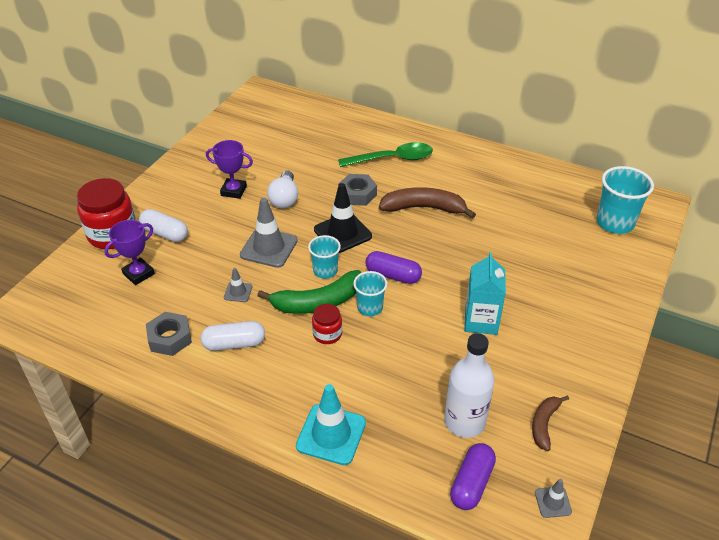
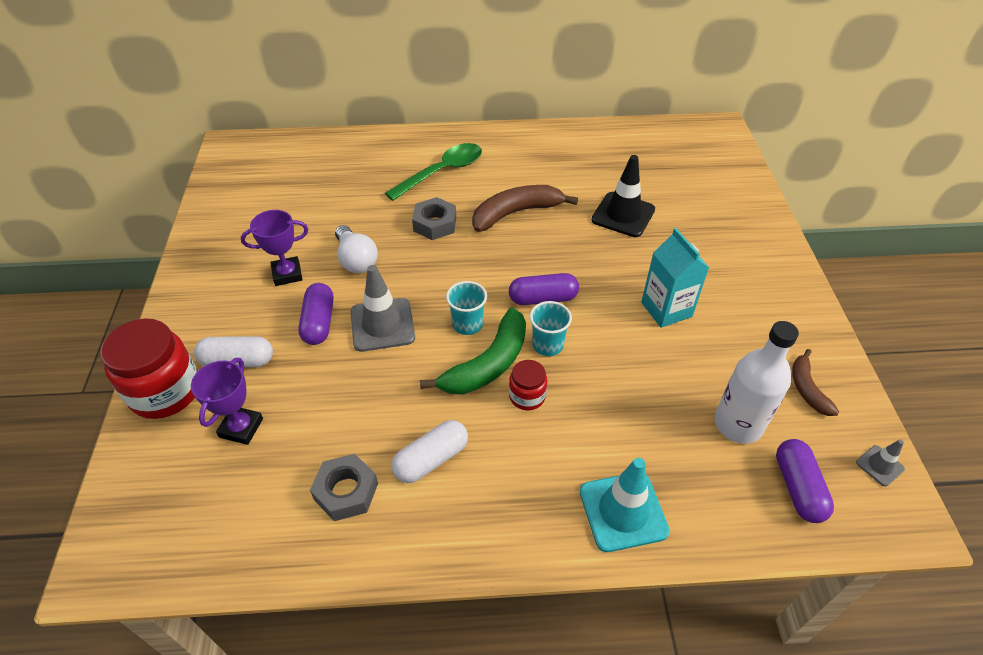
camera: 30 degrees left, 5 degrees up
grey traffic cone [224,268,252,302] -> none
black traffic cone [314,183,372,253] -> black traffic cone moved to [592,155,655,237]
turquoise cup [596,166,654,234] -> none
none -> purple capsule [298,283,334,345]

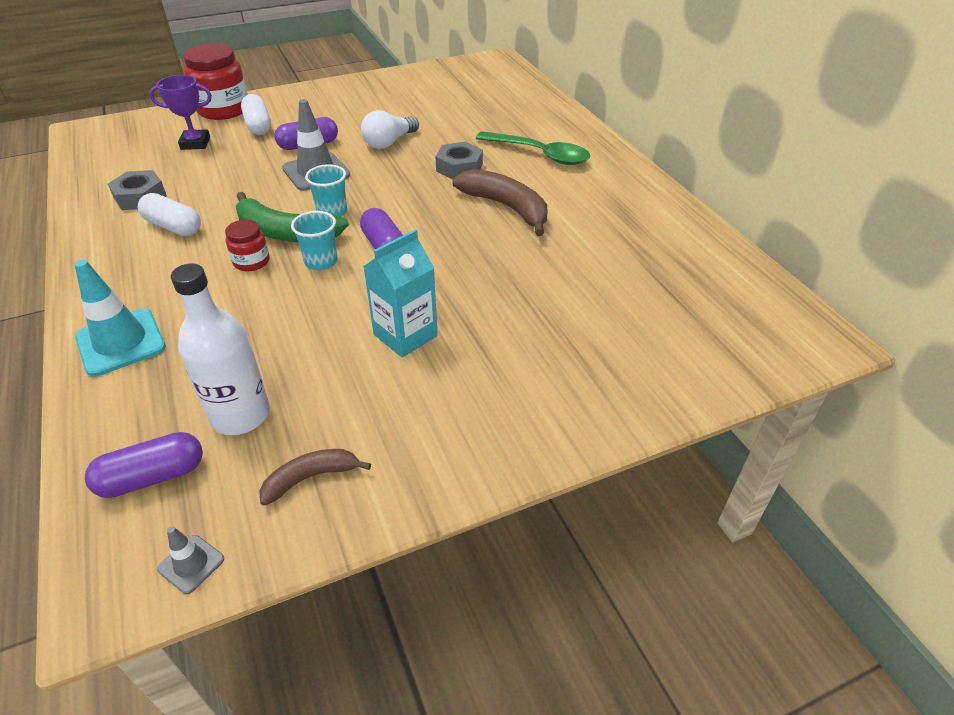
camera: 70 degrees right, 5 degrees down
purple trophy [241,210,308,286] -> none
black traffic cone [592,155,655,237] -> none

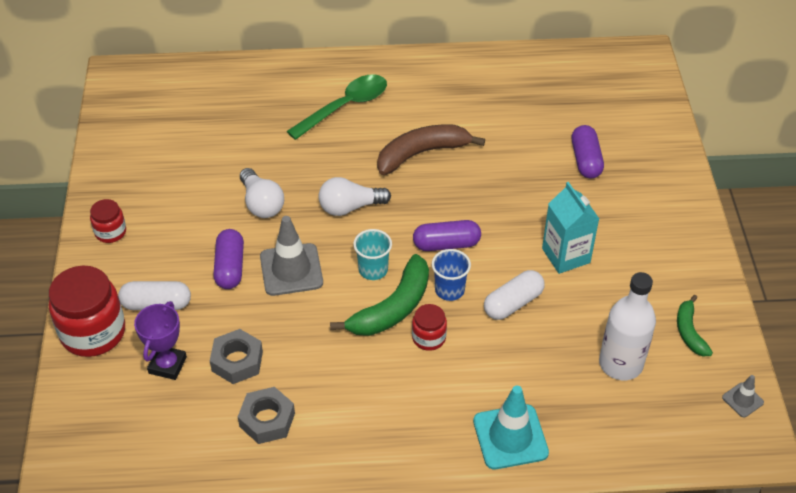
camera: 70 degrees left, 5 degrees up
purple capsule [85,432,203,498] -> purple capsule moved to [572,125,604,178]
white capsule [138,193,201,236] -> white capsule moved to [484,270,545,320]
brown banana [259,449,371,506] -> green banana [677,295,713,356]
turquoise cup [291,211,338,270] -> blue cup [432,249,471,301]
grey nut [435,142,483,179] -> grey nut moved to [210,329,263,384]
none -> red jar [90,199,126,243]
none -> white light bulb [318,177,391,216]

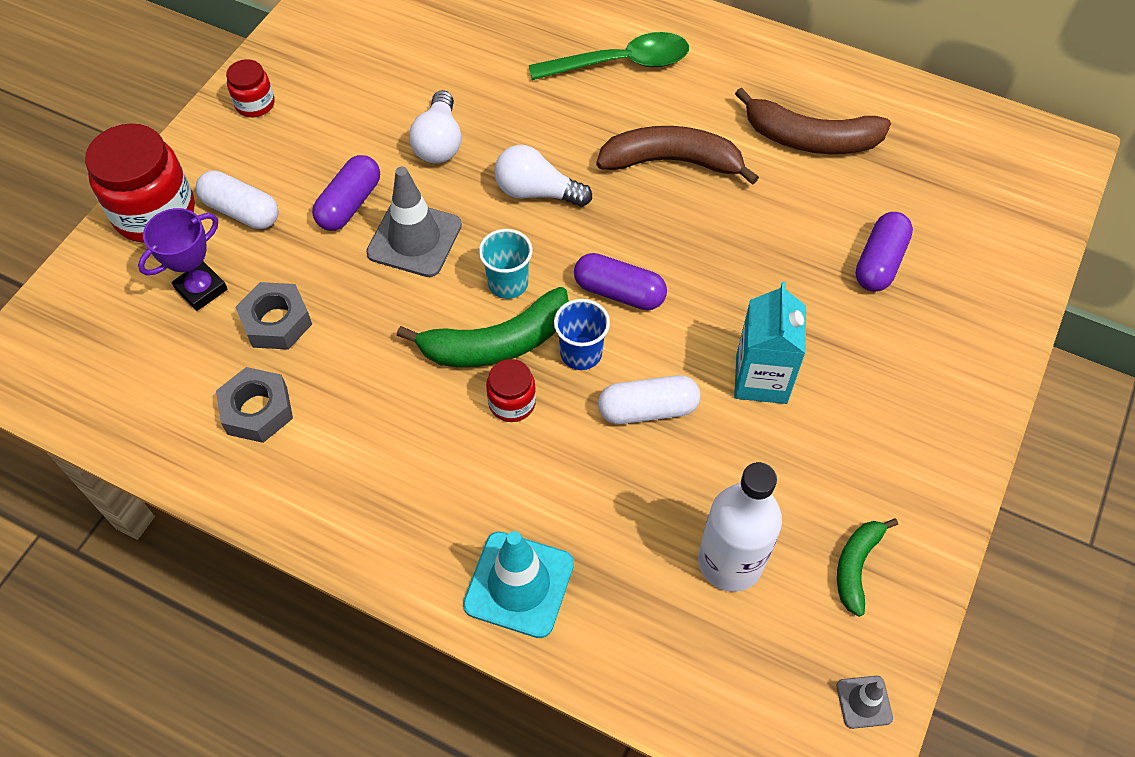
camera: 30 degrees right, 10 degrees up
none -> brown banana [735,87,891,154]

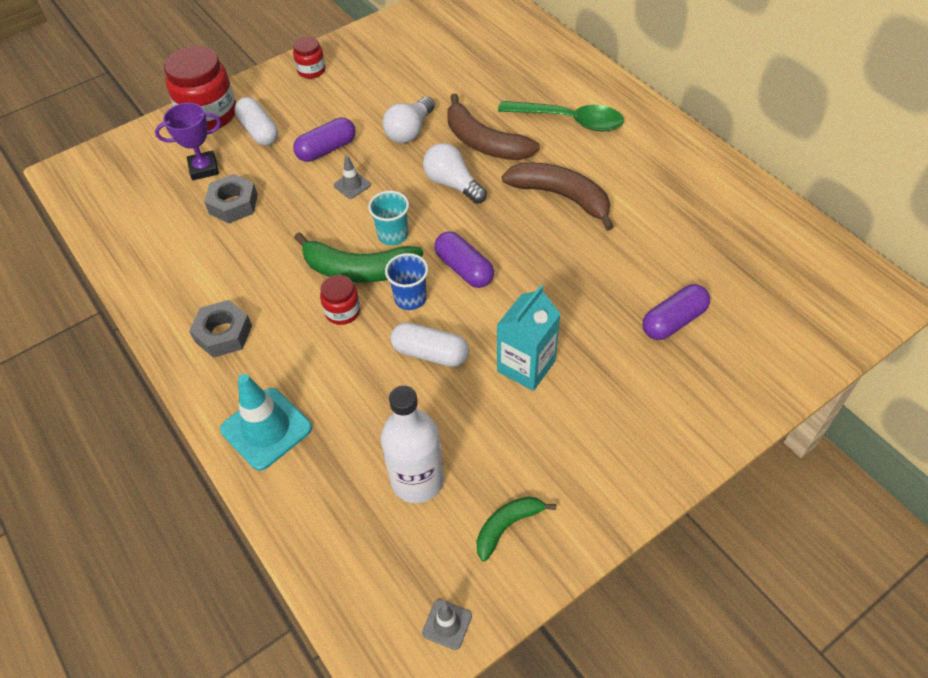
camera: 30 degrees right, 5 degrees down
grey nut [216,367,293,443] -> grey nut moved to [189,300,252,358]
grey traffic cone [366,167,462,277] -> grey traffic cone [334,155,371,199], size x0.50
brown banana [735,87,891,154] -> brown banana moved to [447,93,540,160]

